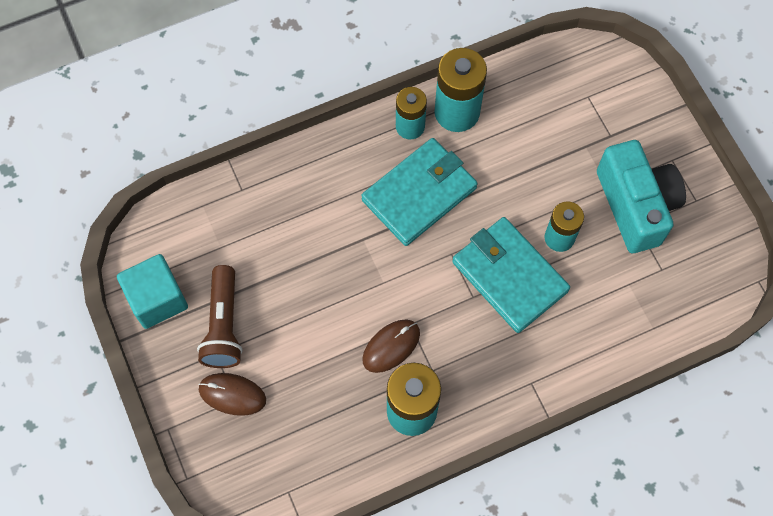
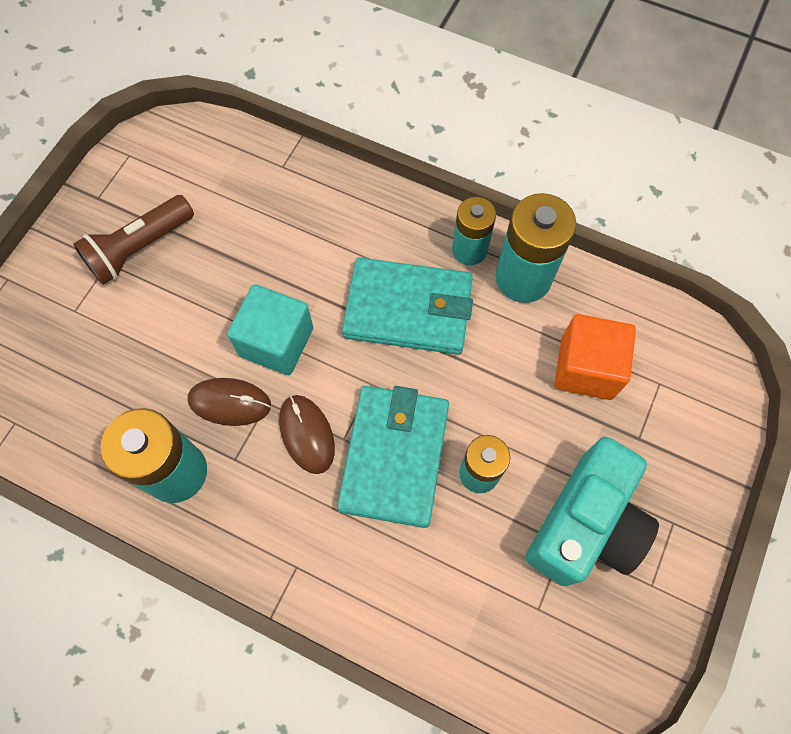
camera: 50 degrees right, 0 degrees up
turquoise cube [117,254,188,329] -> turquoise cube moved to [227,284,313,375]
brown mouse [198,373,266,416] -> brown mouse moved to [279,395,335,474]
none -> orange cube [555,314,636,400]

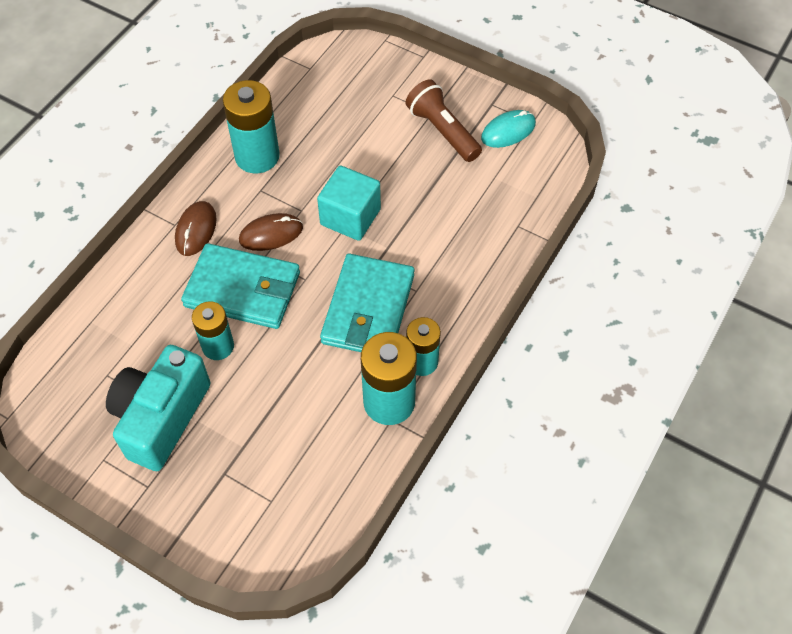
camera: 95 degrees right, 10 degrees down
brown mouse [188,378,271,426] -> brown mouse moved to [175,201,217,256]
turquoise camera [525,437,659,586] -> turquoise camera turned 75 degrees clockwise [106,345,211,471]
orange cube [555,314,636,400] -> none
none -> turquoise mouse [481,110,536,148]

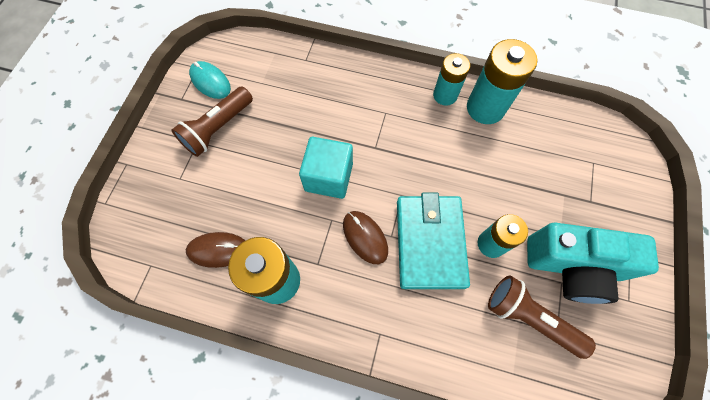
camera: 105 degrees left, 10 degrees up
brown mouse [175,201,217,256] -> brown mouse moved to [186,232,246,268]
turquoise wallet [320,254,414,352] -> none
none -> brown flashlight [488,275,596,359]

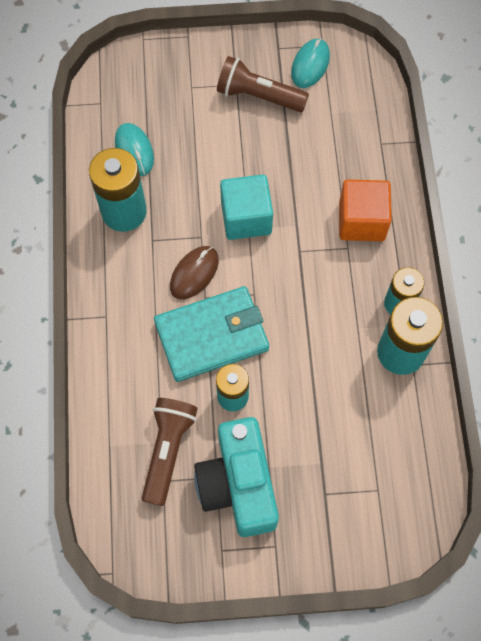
camera: 70 degrees right, 0 degrees up
brown mouse [186,232,246,268] -> turquoise mouse [115,123,154,176]
none -> orange cube [339,179,392,241]

